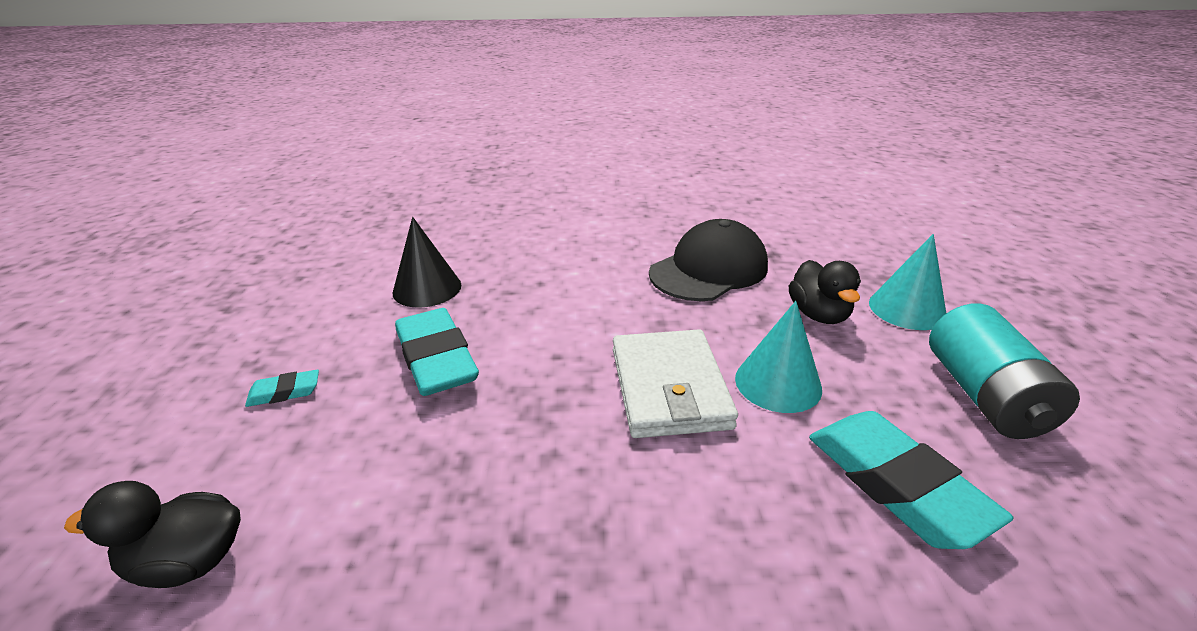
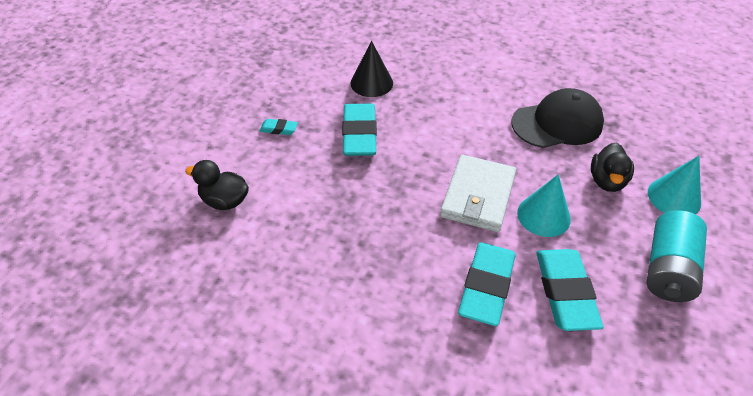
camera: 25 degrees right, 15 degrees up
none -> turquoise eraser [458,243,516,326]

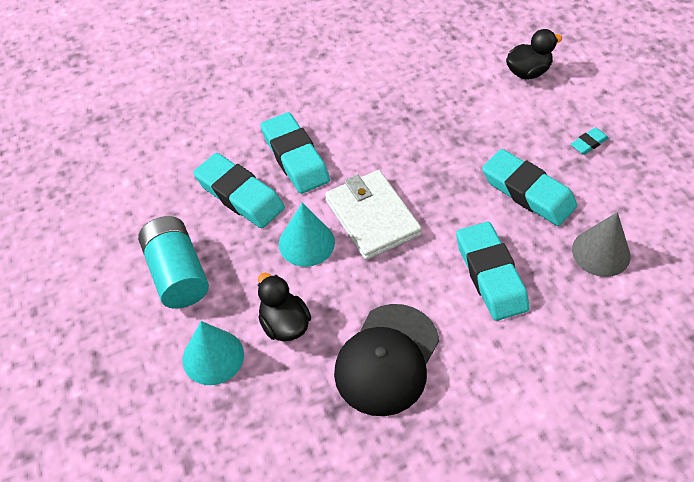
camera: 135 degrees right, 5 degrees up
black cone [350,41,393,97] -> grey cone [572,212,631,277]
none -> turquoise eraser [456,222,530,321]

